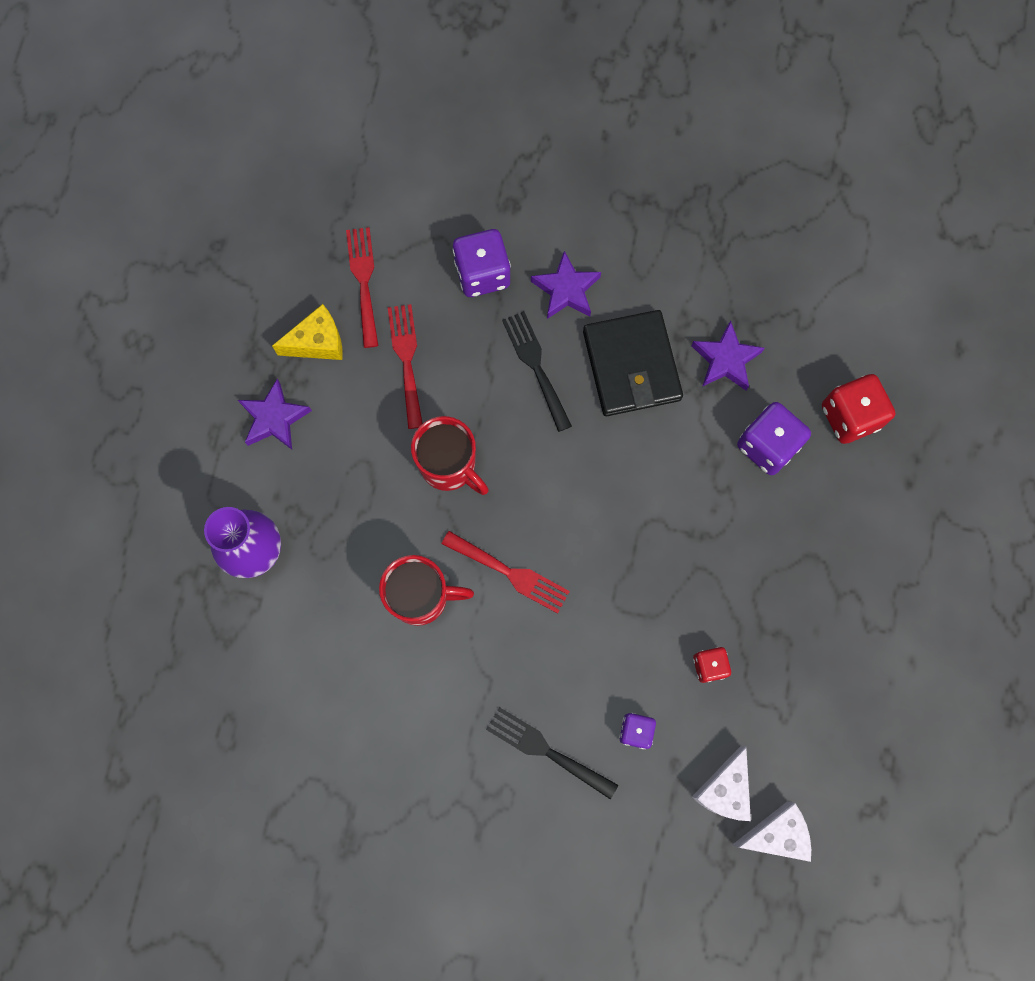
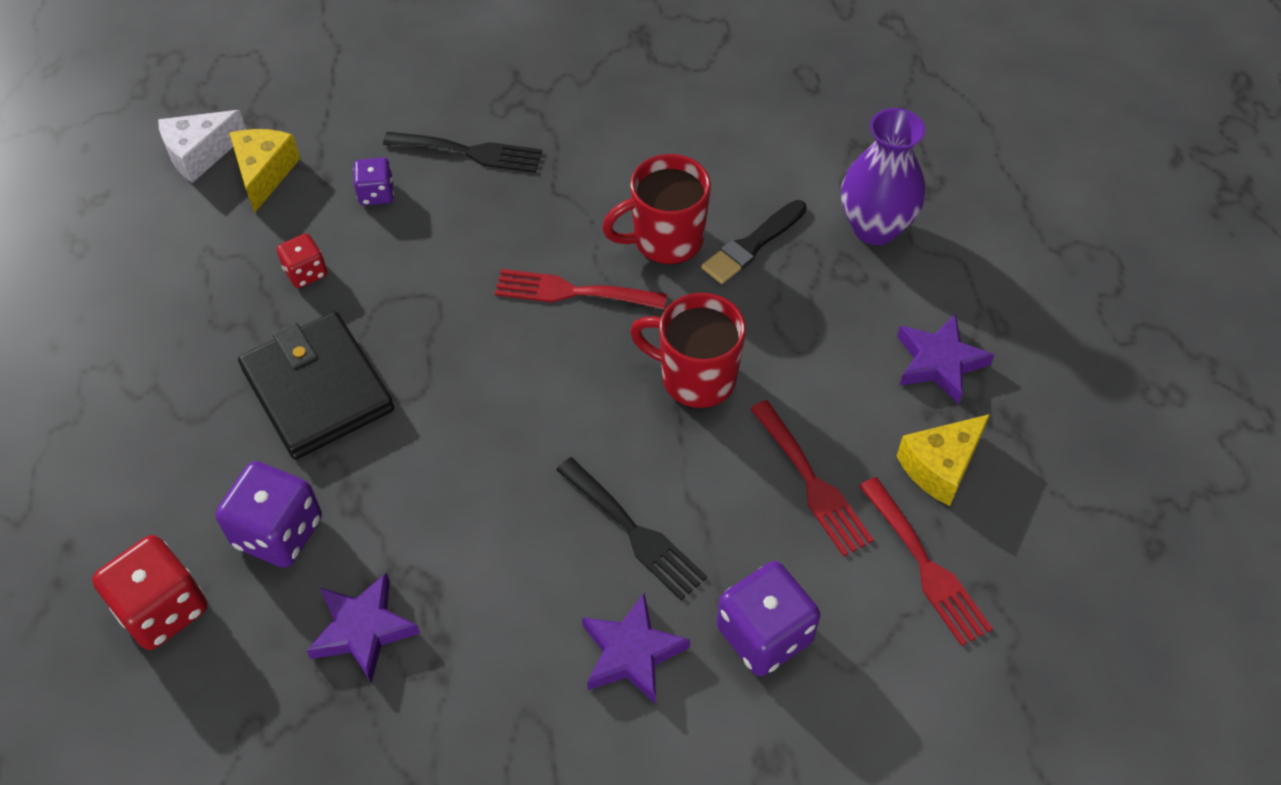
camera: 160 degrees right, 20 degrees down
black wallet [583,310,683,416] -> black wallet moved to [238,312,394,460]
white cheese [692,746,751,821] -> yellow cheese [229,129,300,213]
none -> black brush [701,200,807,284]

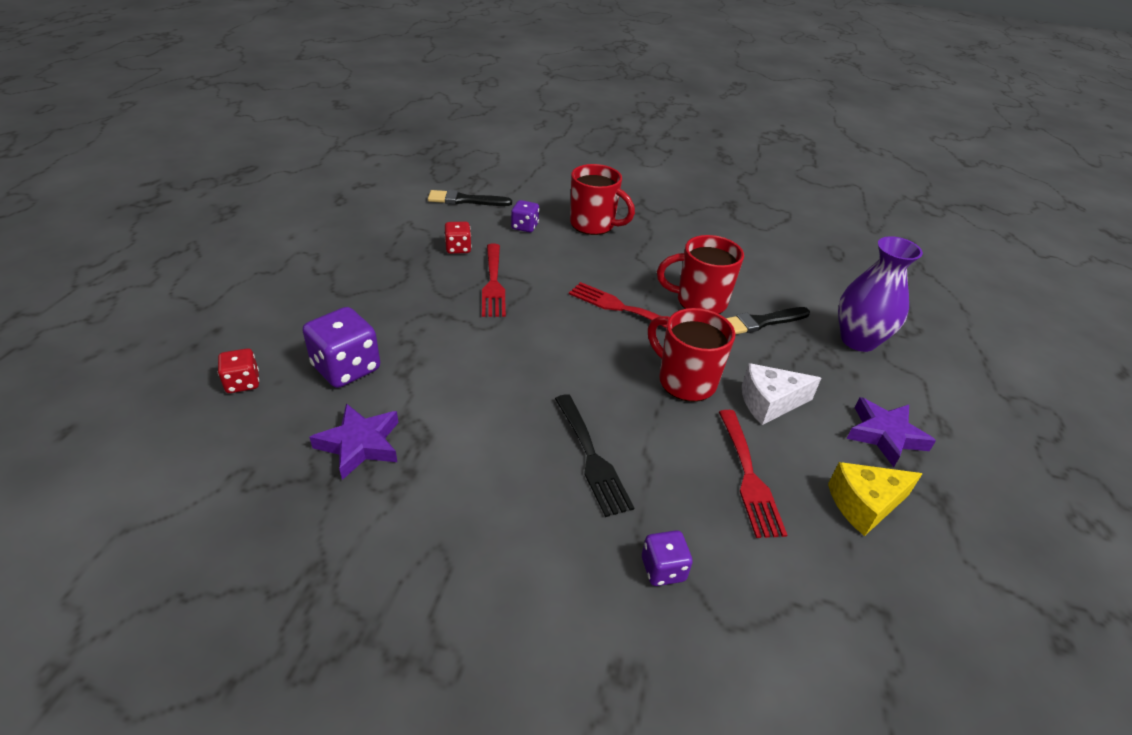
camera: 20 degrees right, 15 degrees down
red dice [92,535,207,650] -> red dice [218,348,259,393], size x0.57
white cheese [158,110,246,183] -> white cheese moved to [742,363,821,425]
yellow cheese [229,129,300,213] -> black brush [428,190,512,206]
black wallet [238,312,394,460] -> none
black fork [383,132,542,173] -> red mug [570,164,635,235]
purple star [582,593,690,705] -> none
purple dice [717,561,820,676] -> purple dice [642,530,693,586], size x0.57
red fork [859,477,993,646] -> red fork moved to [482,244,506,317]

